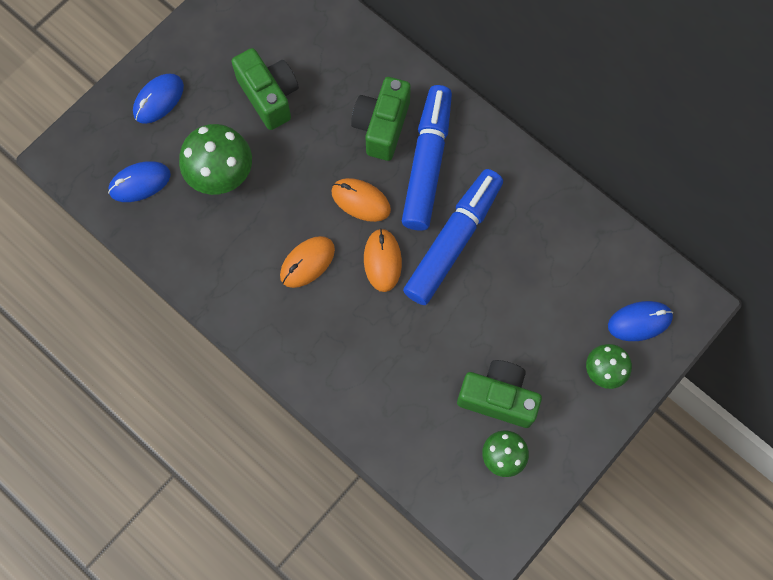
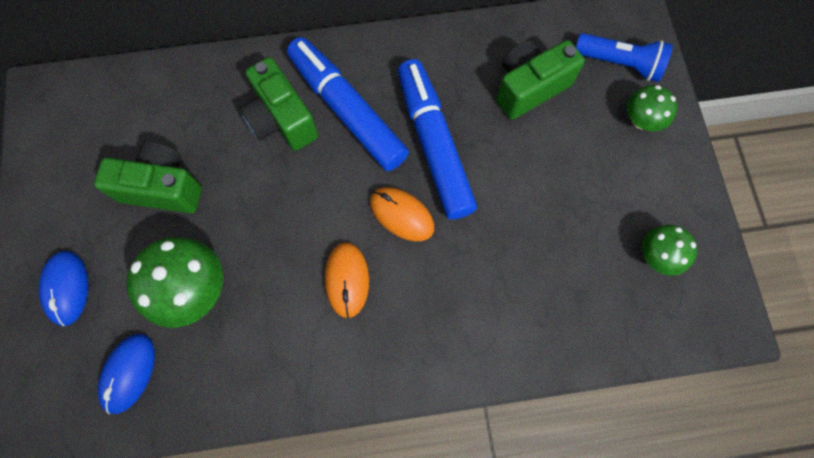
camera: 50 degrees left, 0 degrees up
orange mouse [331,178,391,222] -> none
green camera [457,360,542,428] -> green camera moved to [496,40,585,120]
blue mouse [608,301,673,341] -> blue flashlight [576,33,673,82]

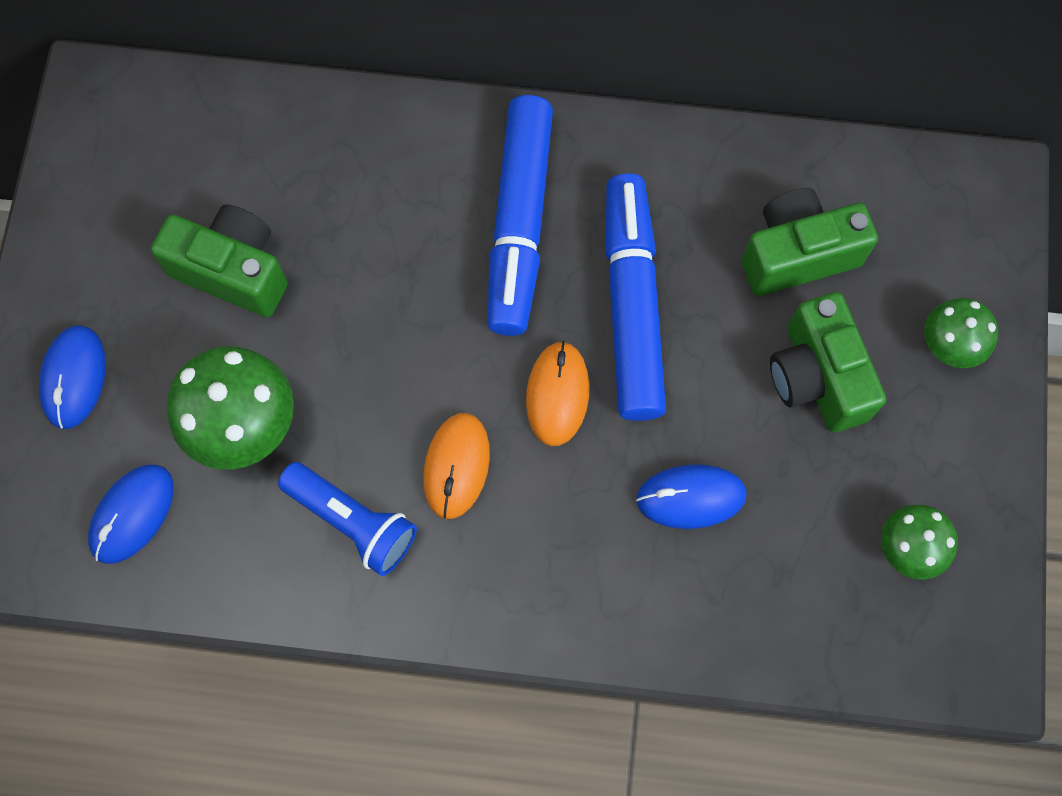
camera: 15 degrees right, 0 degrees up
green camera [239,57,318,151] -> green camera moved to [770,292,886,432]
blue marker [287,37,409,171] -> blue marker turned 150 degrees counterclockwise [487,95,553,336]
orange mouse [370,187,434,241] -> orange mouse turned 45 degrees clockwise [526,341,589,446]
blue flashlight [576,33,673,82] -> blue flashlight moved to [278,462,417,576]
none -> blue mouse [636,465,747,529]

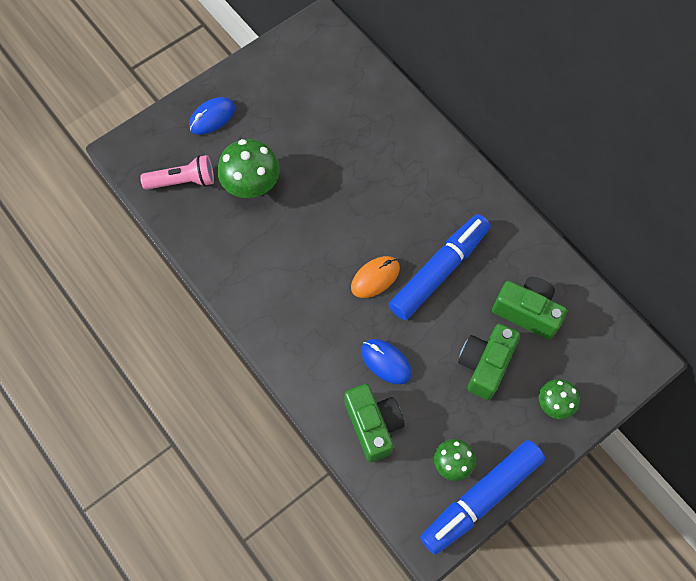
camera: 45 degrees right, 5 degrees down
blue mouse [88,465,174,564] -> pink flashlight [140,155,214,190]
green camera [151,204,288,317] -> green camera moved to [344,384,405,462]
blue flashlight [278,462,417,576] -> none
orange mouse [423,413,490,519] -> none
blue marker [487,95,553,336] -> blue marker moved to [420,440,545,555]

